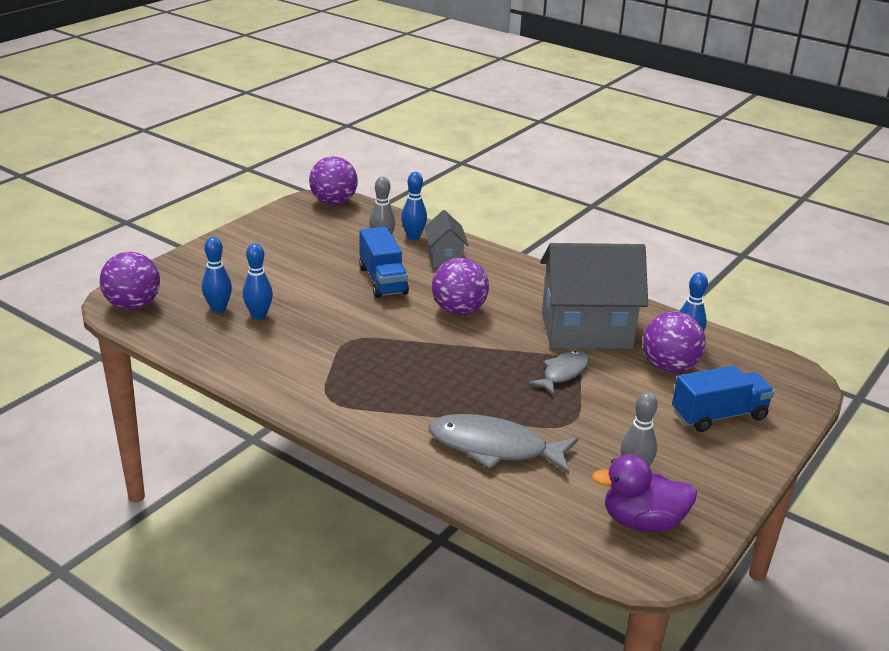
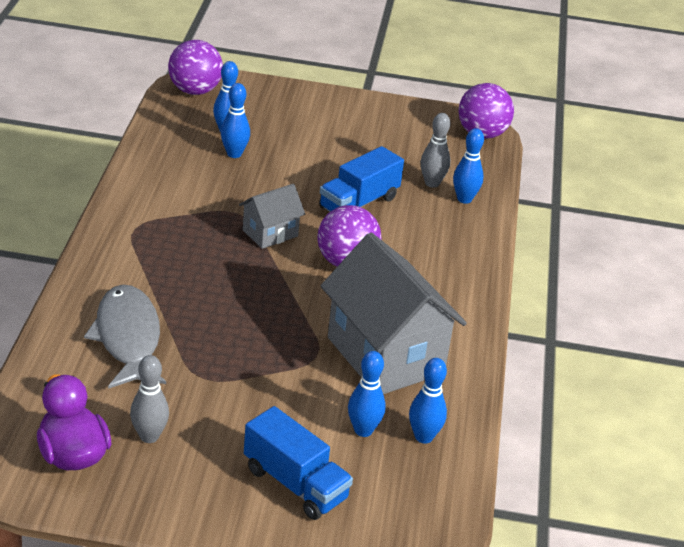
camera: 60 degrees right, 5 degrees up
grey house [424,210,468,268] -> grey house moved to [239,184,305,249]
grey fish [529,350,589,395] -> none
purple ball [643,311,706,373] -> blue bowling pin [348,351,386,437]

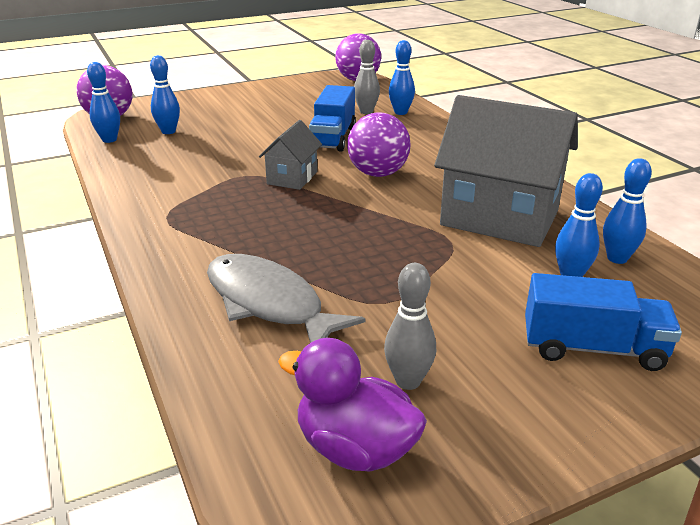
camera: 30 degrees left, 5 degrees down
blue bowling pin [221,83,250,158] -> blue bowling pin moved to [87,62,120,143]

